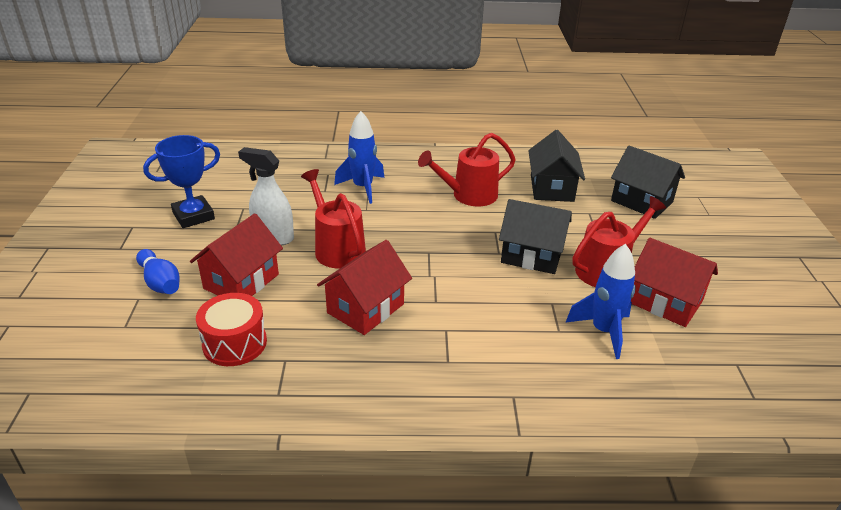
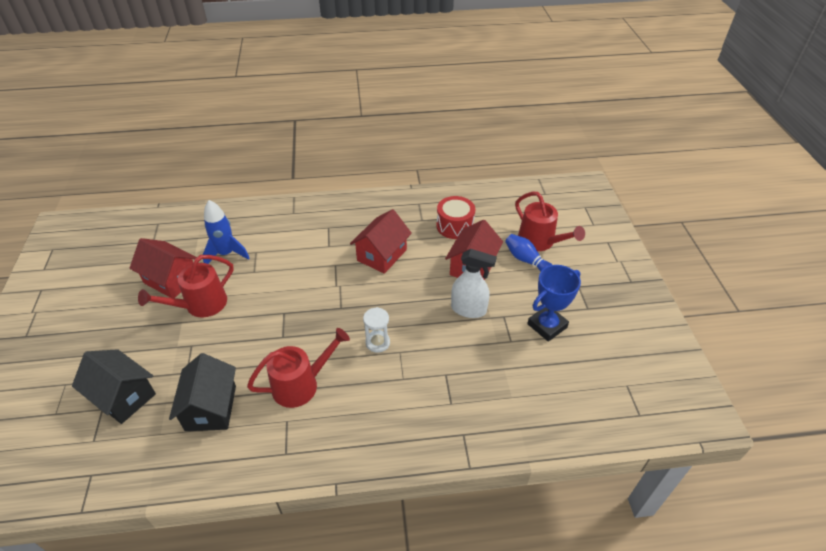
camera: 175 degrees right, 10 degrees up
red watering can [301,169,366,268] -> red watering can moved to [515,192,585,251]
blue rocket [334,111,384,204] -> none
black house [499,199,572,274] -> none
none -> white hourglass [363,307,390,353]

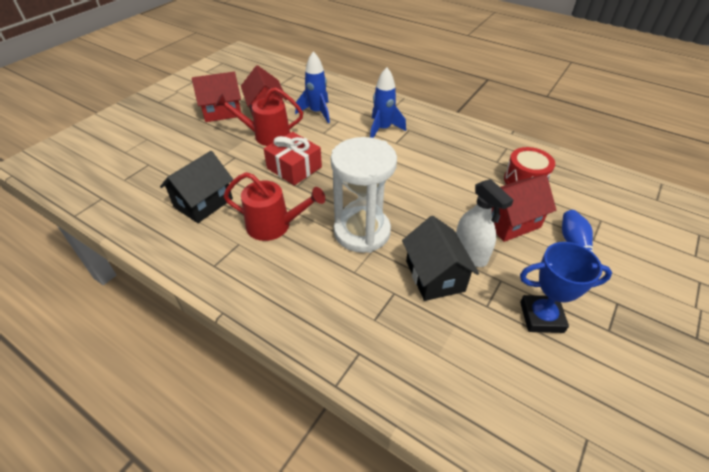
camera: 40 degrees right, 0 degrees up
black house [72,349,156,424] -> black house moved to [402,216,479,301]
red house [350,209,412,274] -> red house moved to [192,72,241,122]
white hourglass [363,307,390,353] -> white hourglass [331,137,397,253], size x2.22
red watering can [515,192,585,251] -> none
none -> red gift [264,132,322,185]
none -> blue rocket [370,67,406,138]

